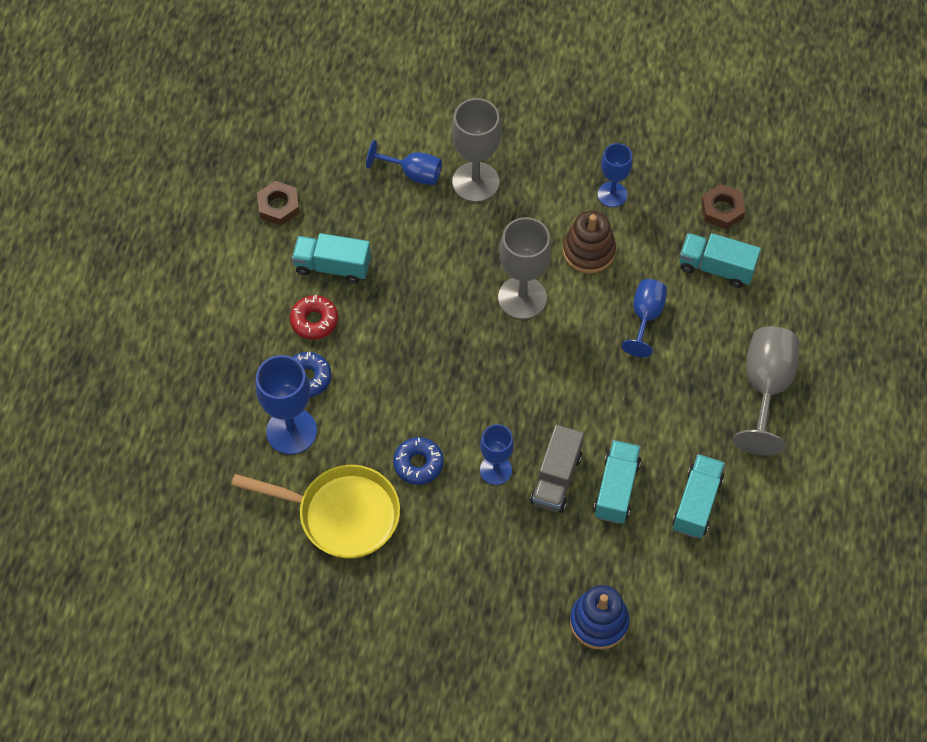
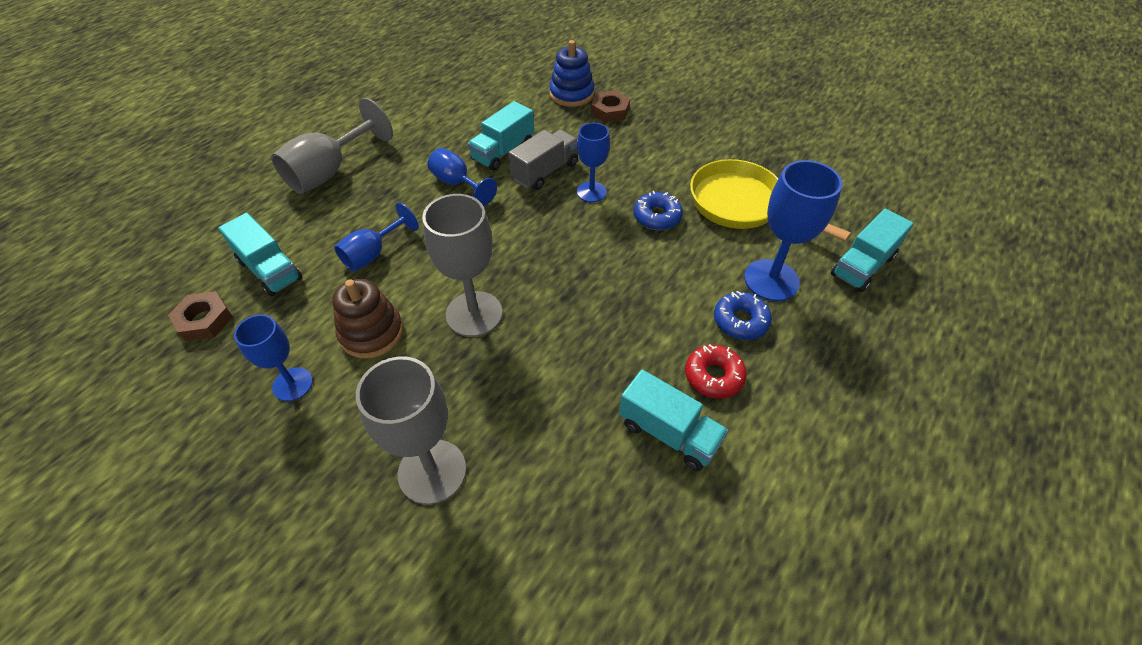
camera: 155 degrees left, 10 degrees down
brown nut [257,181,300,226] -> brown nut moved to [591,90,630,123]
blue goblet [366,140,442,185] -> blue goblet moved to [428,148,497,206]
turquoise truck [672,454,725,538] -> turquoise truck moved to [831,209,914,292]

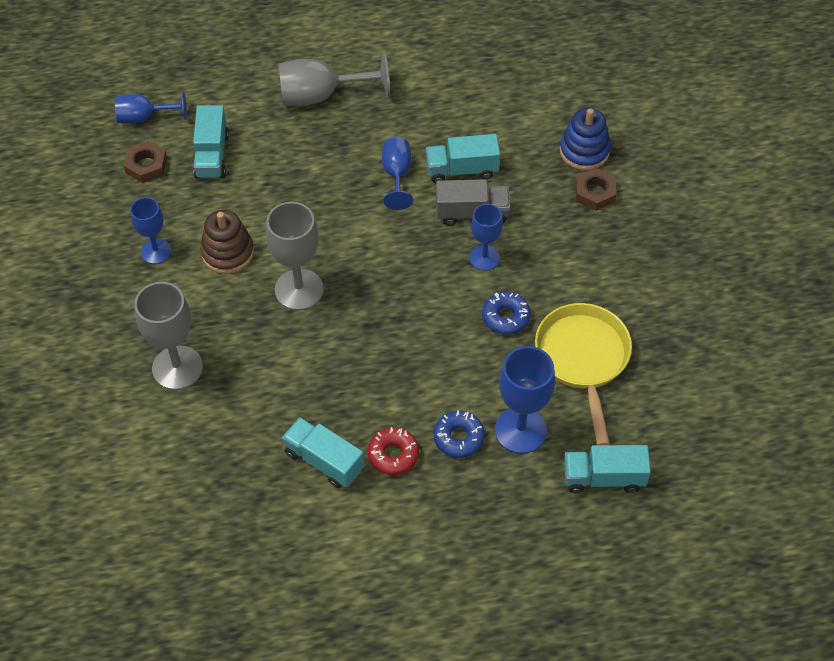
camera: 45 degrees right, 5 degrees up
blue goblet [334,202,419,272] -> blue goblet moved to [115,91,187,124]
turquoise truck [619,369,728,471] -> turquoise truck turned 135 degrees clockwise [282,417,364,489]

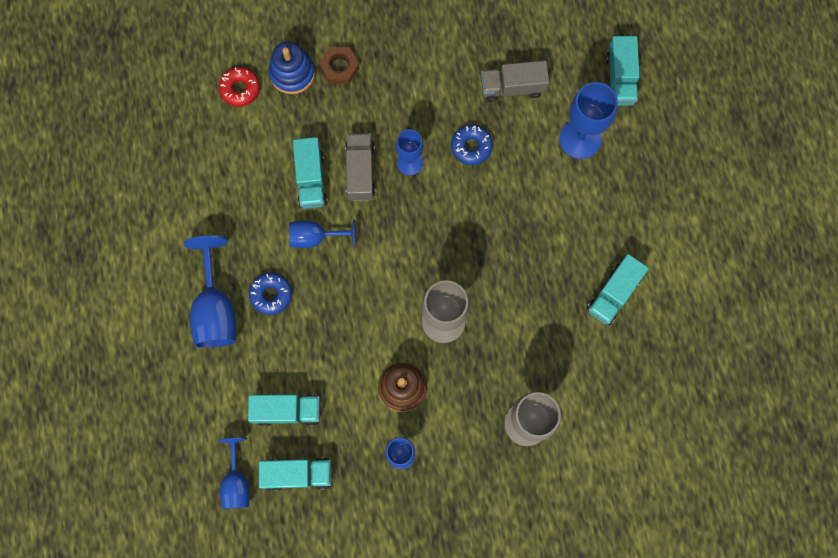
camera: 90 degrees left, 20 degrees up
brown nut [123,141,167,183] -> turquoise truck [259,458,331,491]
grey goblet [278,51,390,106] -> blue goblet [184,235,236,348]
red donut [368,427,419,475] -> red donut moved to [219,67,260,107]
blue donut [434,410,485,458] -> blue donut moved to [249,273,292,315]
yellow pan [535,303,632,445] -> grey truck [481,61,549,102]

